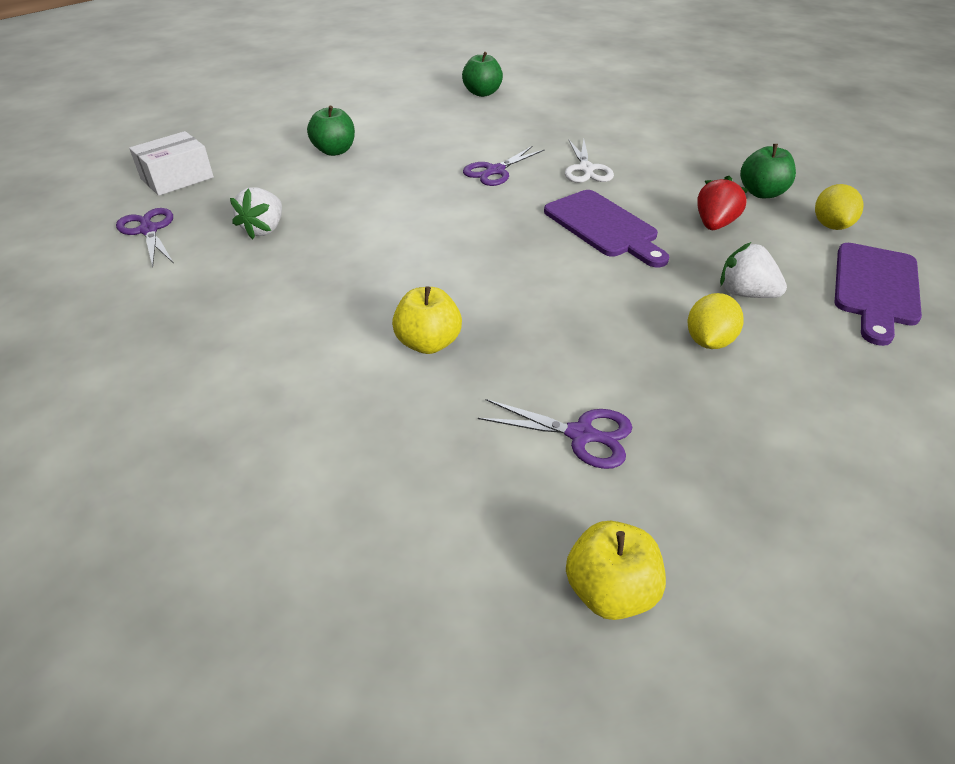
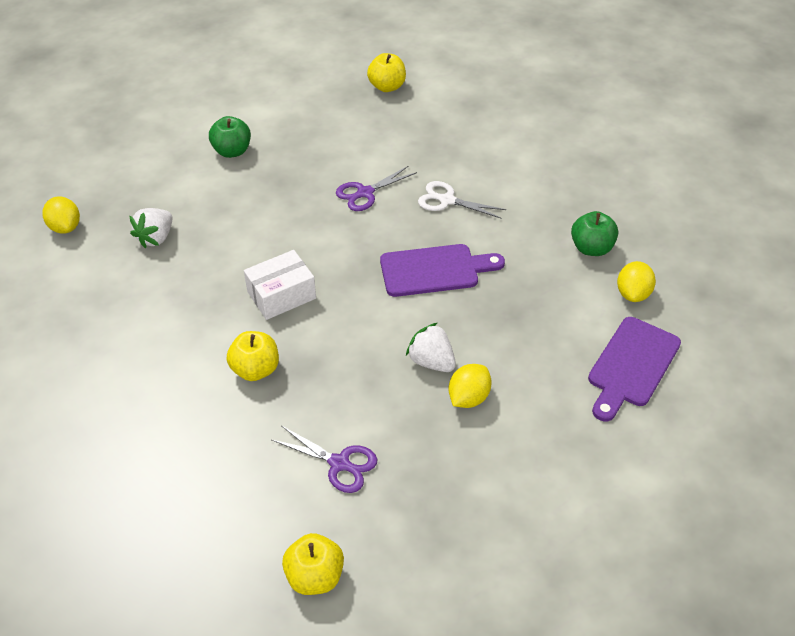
camera: 10 degrees right, 5 degrees up
purple scissors [116,208,173,267] -> yellow lemon [43,196,80,234]
white box [129,131,214,196] -> white box moved to [244,250,316,320]
green apple [462,52,503,97] -> yellow apple [367,53,406,92]
purple cutting board [544,190,669,267] -> purple cutting board turned 75 degrees counterclockwise [380,244,505,297]
white scissors [565,139,614,183] -> white scissors turned 105 degrees clockwise [418,181,506,219]
red strawberry [697,176,749,230] -> none
white strawberry [720,242,787,298] -> white strawberry moved to [406,323,456,372]

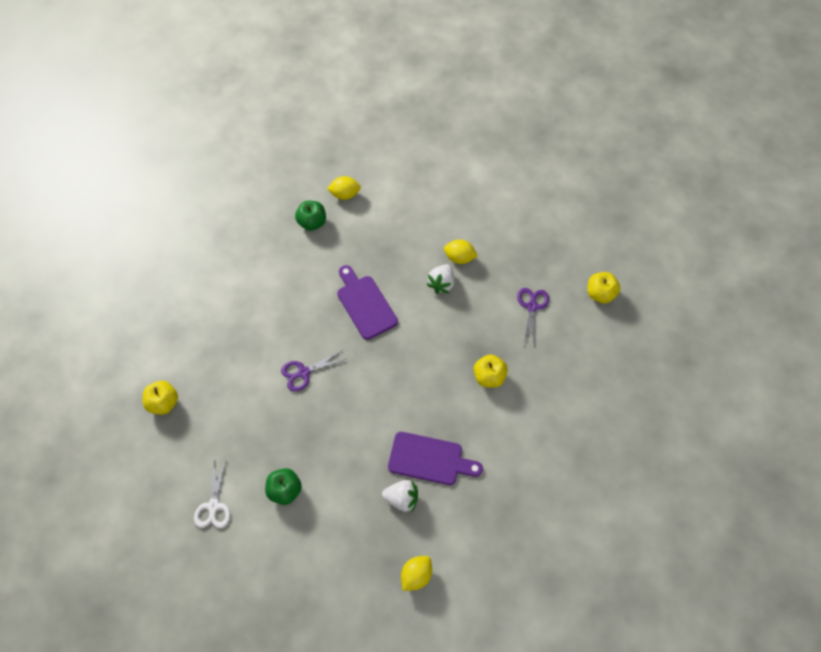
camera: 110 degrees left, 15 degrees up
white box [244,250,316,320] -> none
purple scissors [336,166,417,211] -> purple scissors turned 120 degrees clockwise [281,350,346,392]
white scissors [418,181,506,219] -> white scissors moved to [194,459,230,528]
purple cutting board [588,317,681,421] -> purple cutting board moved to [388,432,483,485]

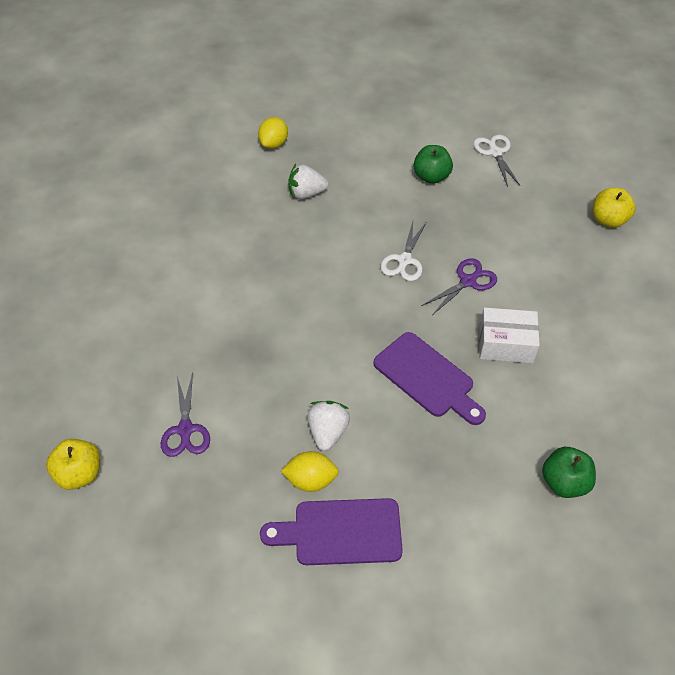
camera: 165 degrees right, 10 degrees down
yellow lemon [327,176,361,200] -> none
purple cutting board [388,432,483,485] -> purple cutting board moved to [260,498,403,565]
yellow apple [474,355,508,388] -> none
none -> white scissors [380,221,427,281]
none -> white box [479,307,540,363]

